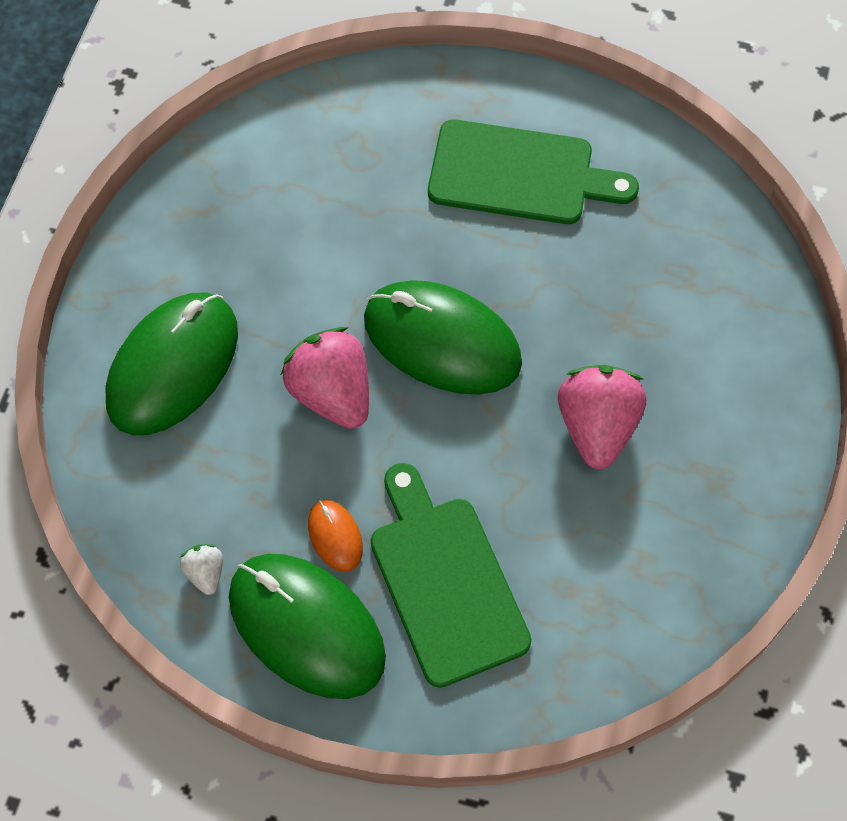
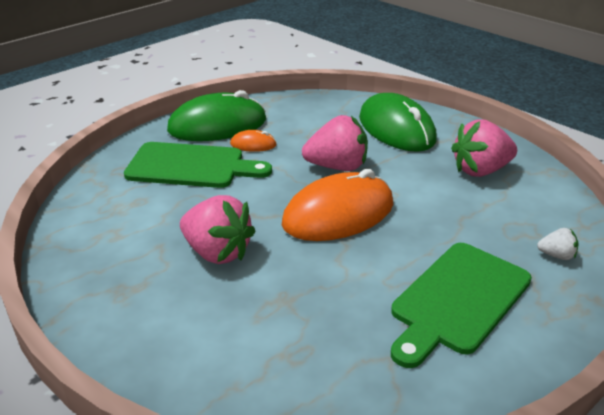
camera: 120 degrees right, 30 degrees down
white strawberry [180,544,223,595] -> white strawberry moved to [537,228,579,260]
green mouse [364,280,522,395] -> orange mouse [282,169,393,241]
none -> pink strawberry [451,119,517,177]

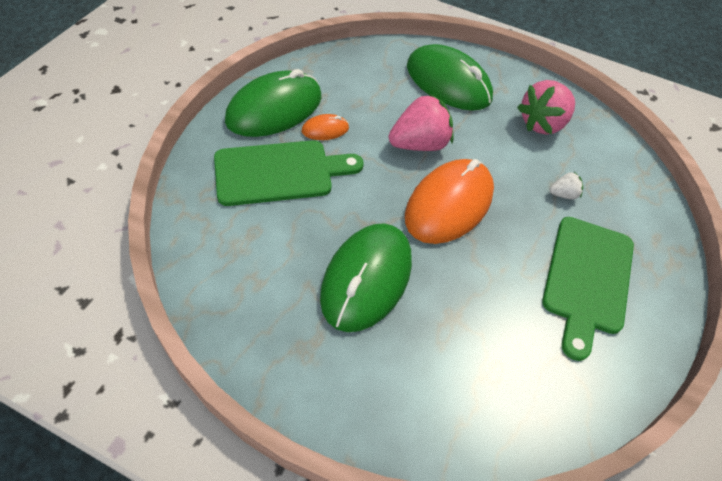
camera: 25 degrees left, 20 degrees up
pink strawberry [180,195,255,264] -> green mouse [320,223,412,332]
white strawberry [537,228,579,260] -> white strawberry moved to [550,172,583,200]

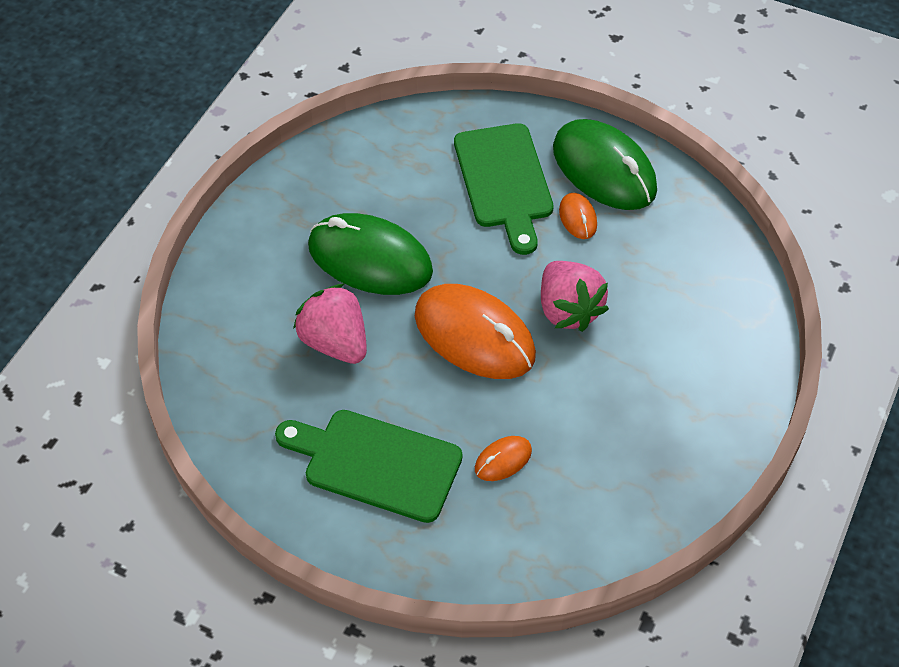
camera: 95 degrees right, 0 degrees up
green mouse [407,44,493,111] -> none
pink strawberry [517,80,575,135] -> pink strawberry moved to [293,284,367,364]
white strawberry [550,172,583,200] -> orange mouse [475,436,532,481]

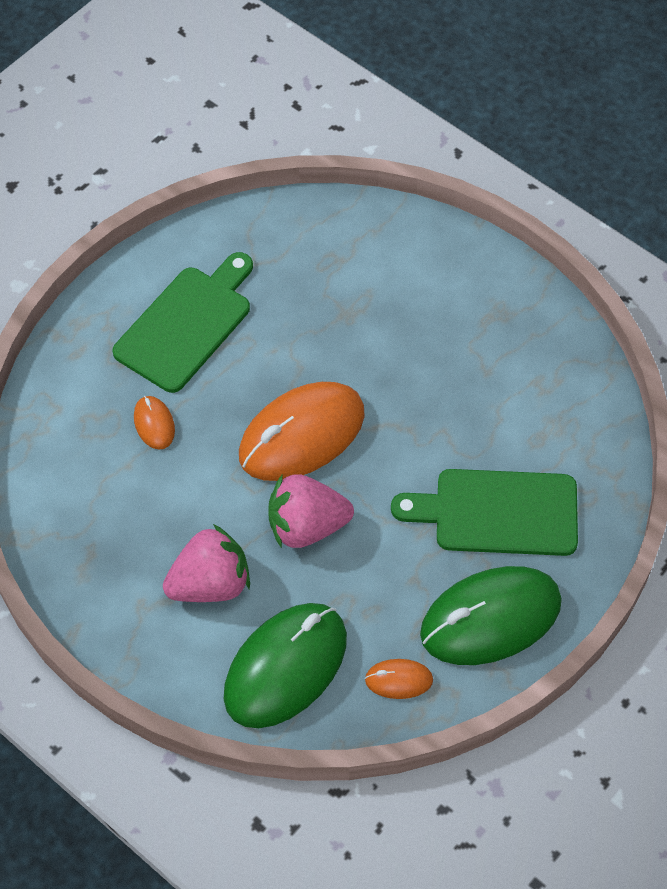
camera: 105 degrees right, 5 degrees up
pink strawberry [293,284,367,364] -> pink strawberry moved to [163,524,250,602]
green mouse [308,213,433,295] -> green mouse moved to [224,603,347,728]
orange mouse [559,193,597,239] -> orange mouse moved to [365,659,433,699]

